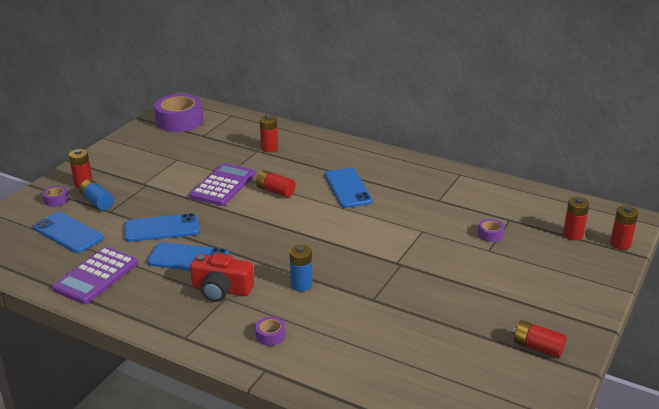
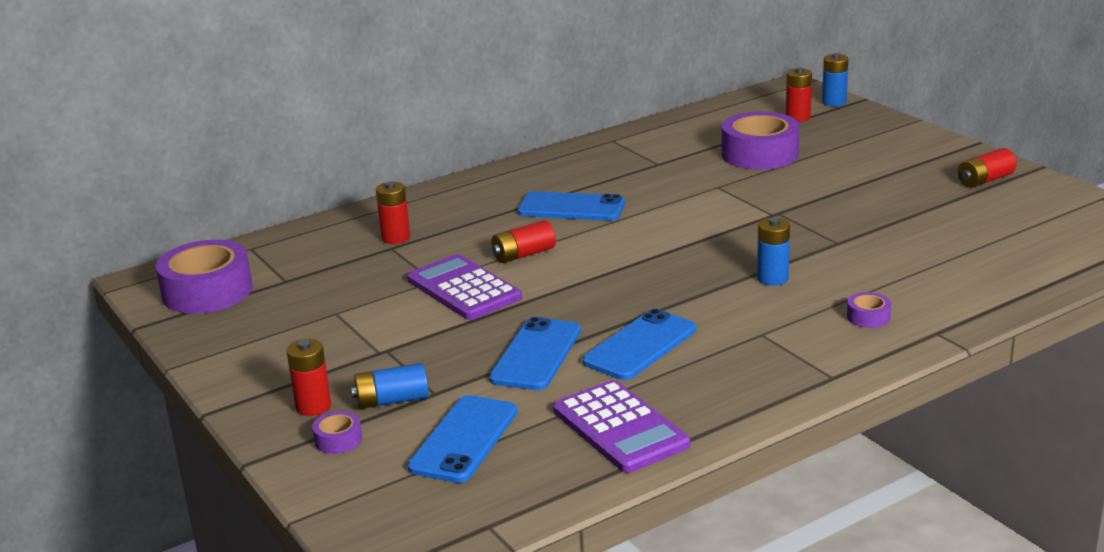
camera: 60 degrees left, 5 degrees down
blue phone [33,212,104,253] -> blue phone turned 45 degrees counterclockwise [407,395,518,483]
red camera [190,253,254,302] -> none
purple tape [478,219,504,242] -> purple tape [722,112,800,170], size x2.28
red battery [610,206,638,250] -> blue battery [822,53,849,106]

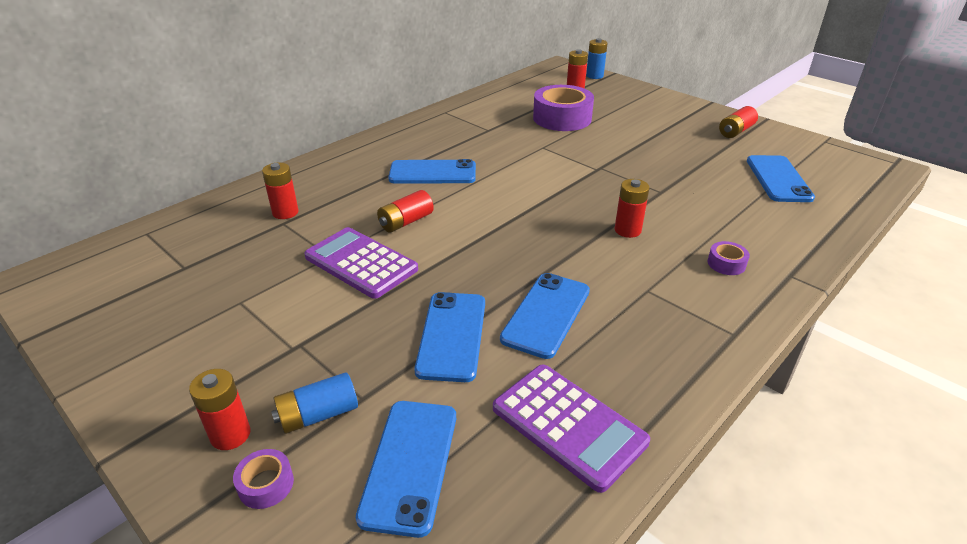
camera: 15 degrees left, 10 degrees up
purple tape [156,240,253,314] -> none
blue battery [757,217,790,286] -> red battery [615,179,649,238]
none -> blue phone [747,155,815,202]

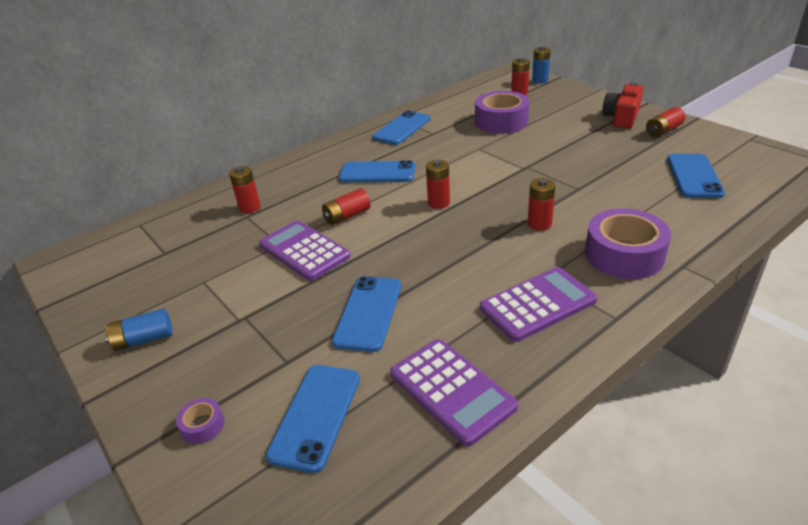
camera: 10 degrees right, 0 degrees up
red battery [189,369,251,450] -> red battery moved to [426,160,450,209]
blue battery [271,372,358,434] -> blue battery moved to [105,308,173,351]
blue phone [500,273,590,359] -> blue phone moved to [372,111,430,145]
purple tape [708,241,750,275] -> purple tape [585,209,671,279], size x2.28
none -> purple calculator [480,267,597,342]
none -> red camera [602,82,643,128]

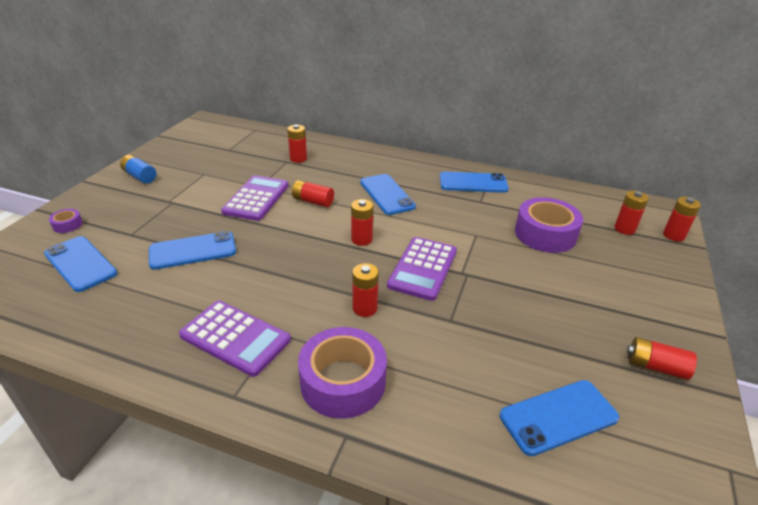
camera: 55 degrees right, 0 degrees up
blue phone [266,365,360,473] -> blue phone turned 60 degrees clockwise [44,236,117,292]
purple calculator [390,339,518,447] -> purple calculator moved to [387,237,457,301]
blue battery [532,46,551,84] -> red battery [663,197,701,241]
red camera [602,82,643,128] -> none

